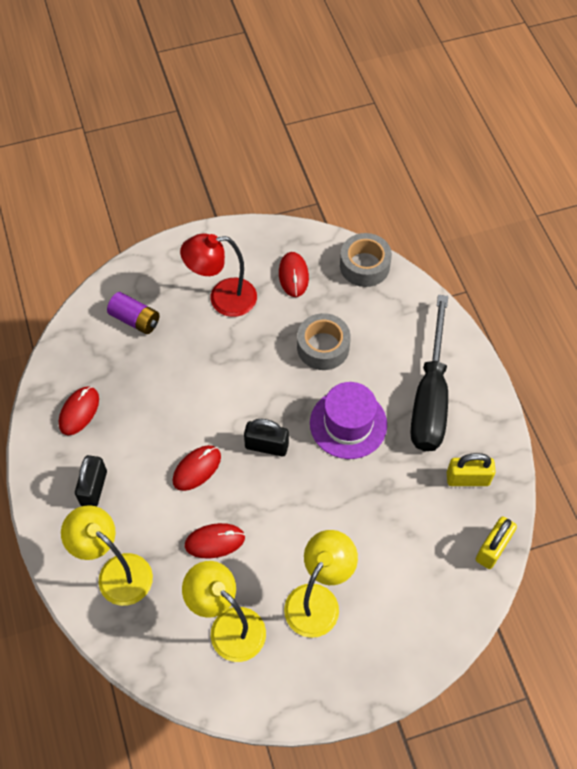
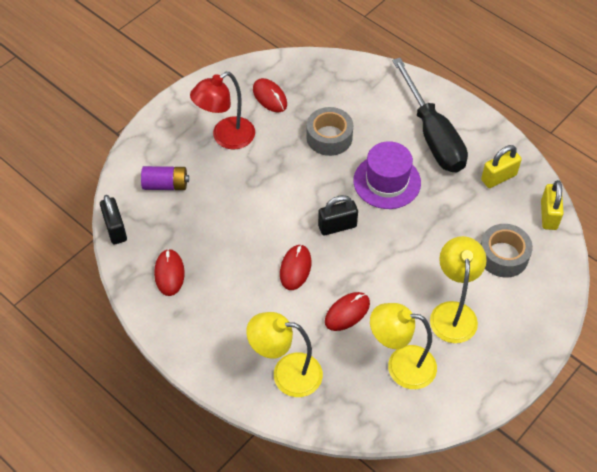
camera: 30 degrees left, 5 degrees down
black padlock [75,455,107,507] -> black padlock moved to [100,195,127,244]
grey tape [340,233,392,287] -> grey tape moved to [481,224,533,278]

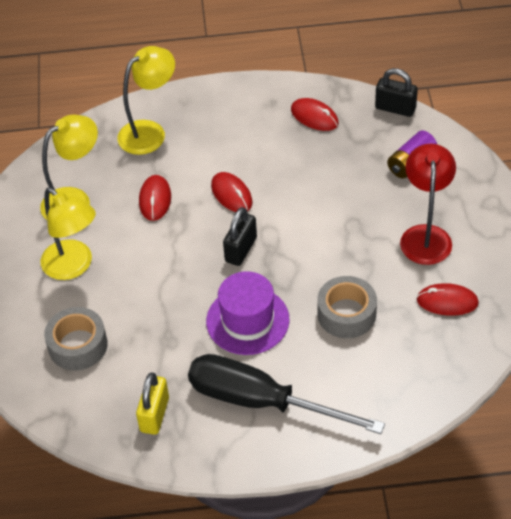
camera: 135 degrees right, 5 degrees down
yellow padlock [541,180,564,230] -> none

